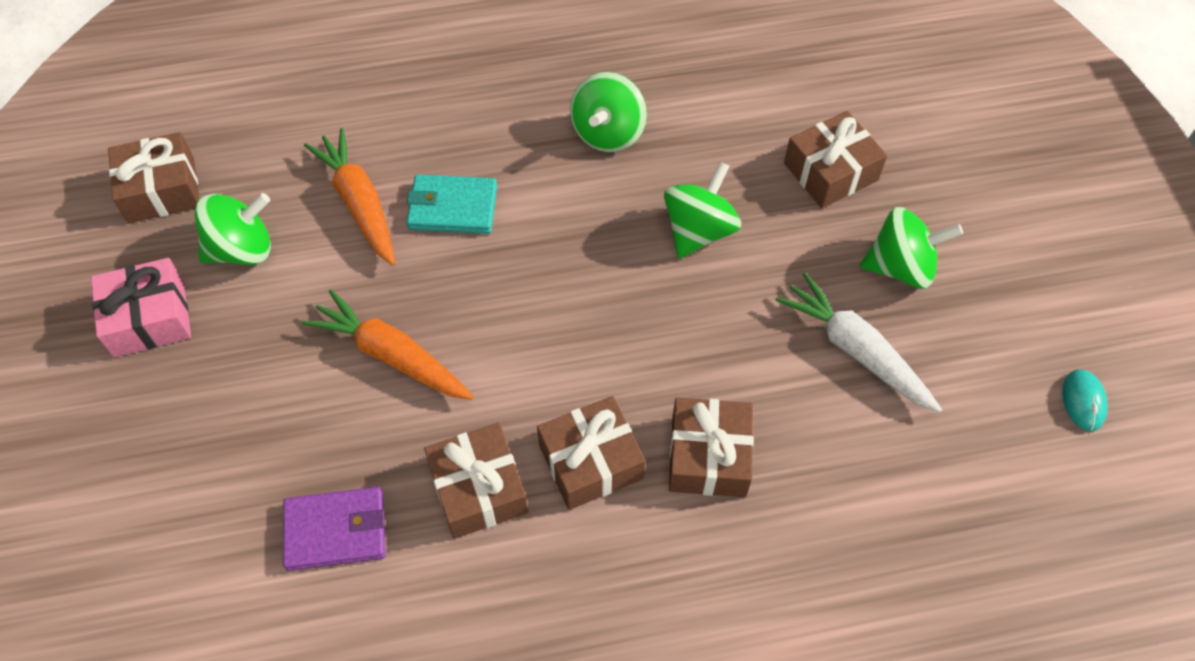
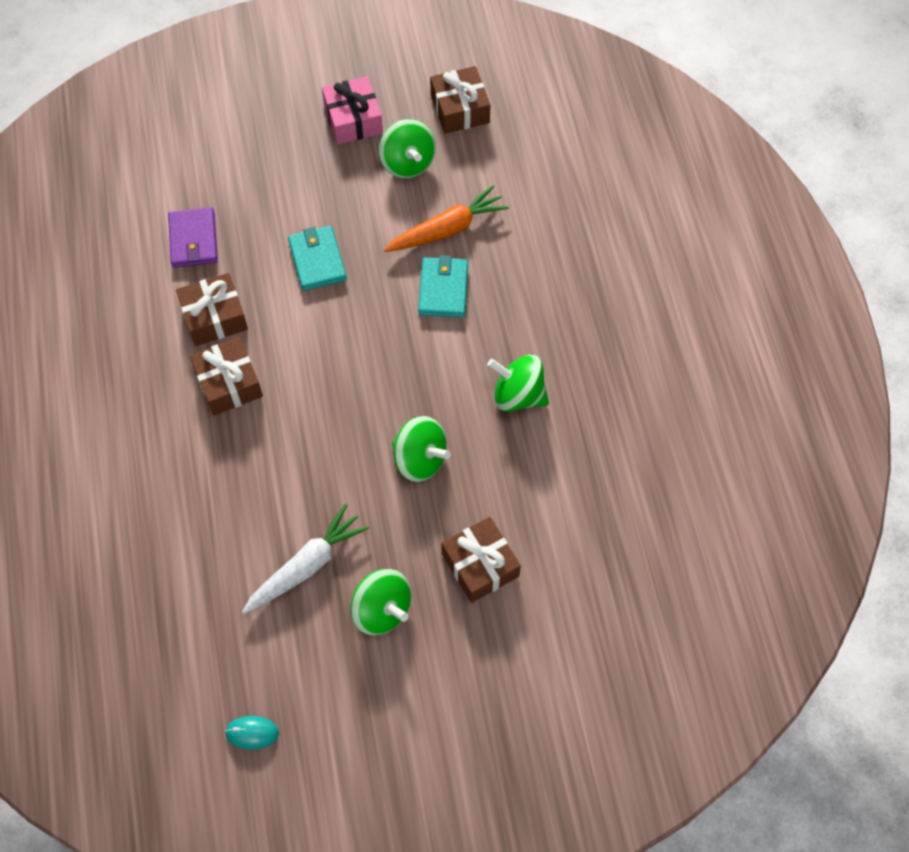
camera: 90 degrees right, 5 degrees up
orange carrot [302,289,474,400] -> turquoise wallet [288,226,347,291]
brown gift [669,398,754,497] -> none
green spinning top [860,207,963,289] -> green spinning top turned 45 degrees counterclockwise [351,569,411,635]

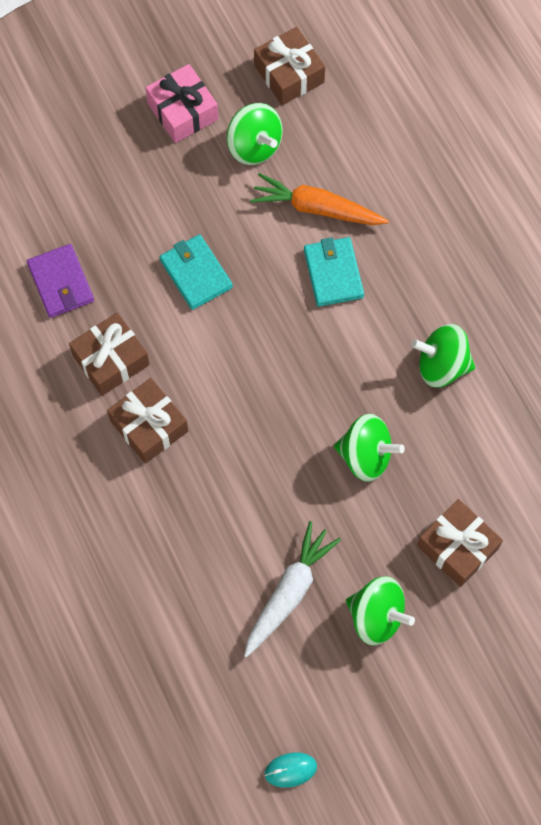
camera: 15 degrees left, 5 degrees up
orange carrot [384,185,509,252] -> orange carrot turned 120 degrees counterclockwise [250,173,389,225]

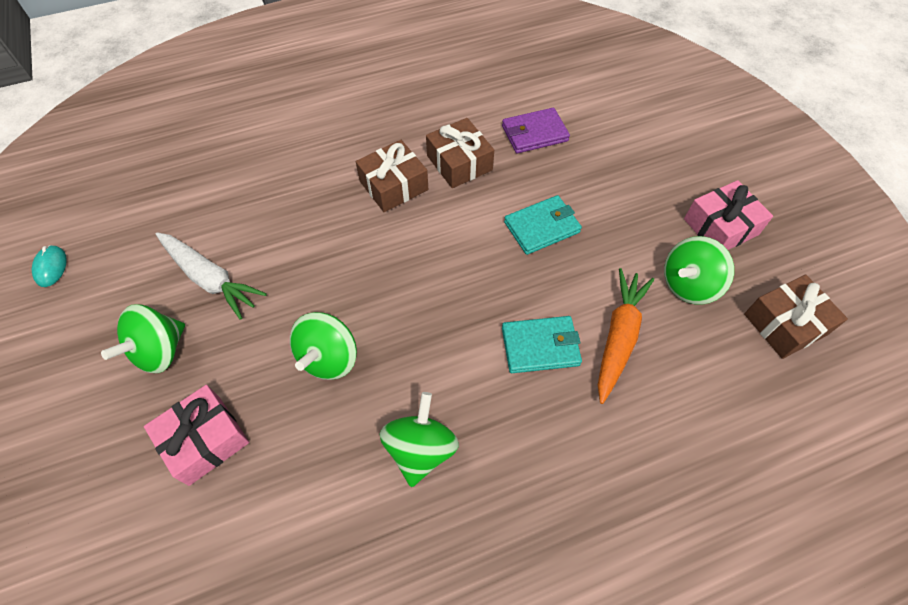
camera: 95 degrees right, 10 degrees down
brown gift [417,499,503,587] -> pink gift [144,385,249,486]

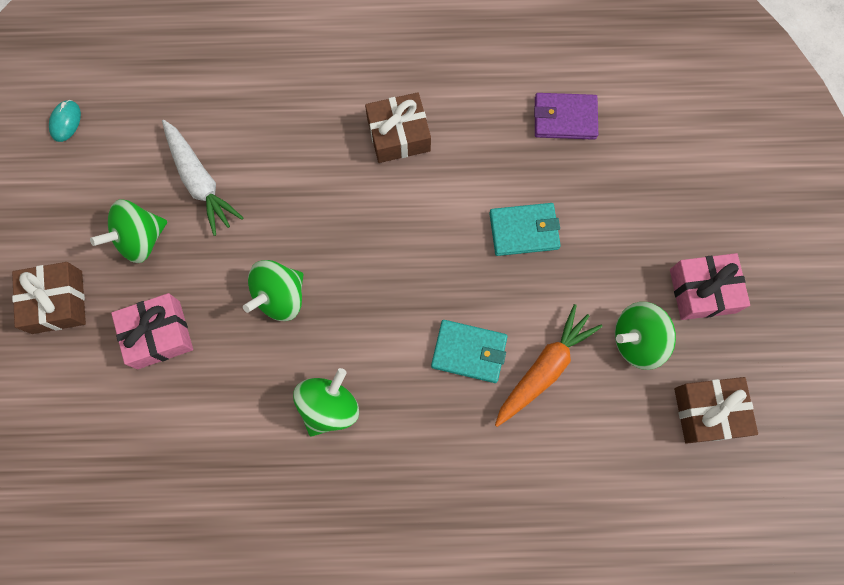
camera: 20 degrees right, 15 degrees up
brown gift [426,118,494,188] -> brown gift moved to [12,262,86,334]

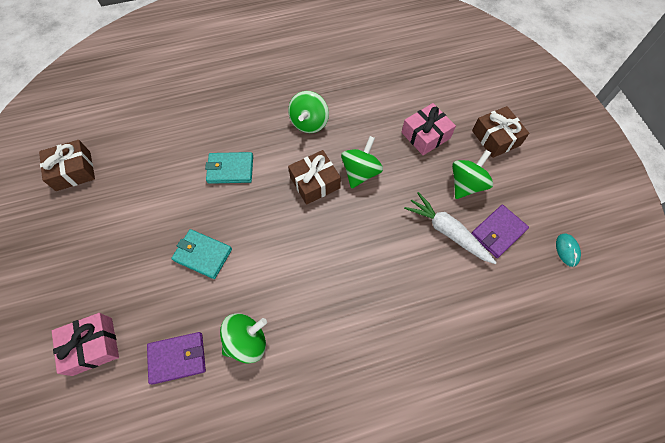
camera: 165 degrees right, 10 degrees down
brown gift [365,92,431,163] -> brown gift moved to [288,150,341,205]
turquoise wallet [489,203,561,256] -> turquoise wallet turned 45 degrees clockwise [171,229,232,279]
orange carrot [495,304,602,427] -> none
green spinning top [615,302,676,370] -> green spinning top moved to [220,313,267,364]
pink gift [670,253,750,320] -> pink gift moved to [52,313,119,376]
none -> purple wallet [471,205,529,258]

